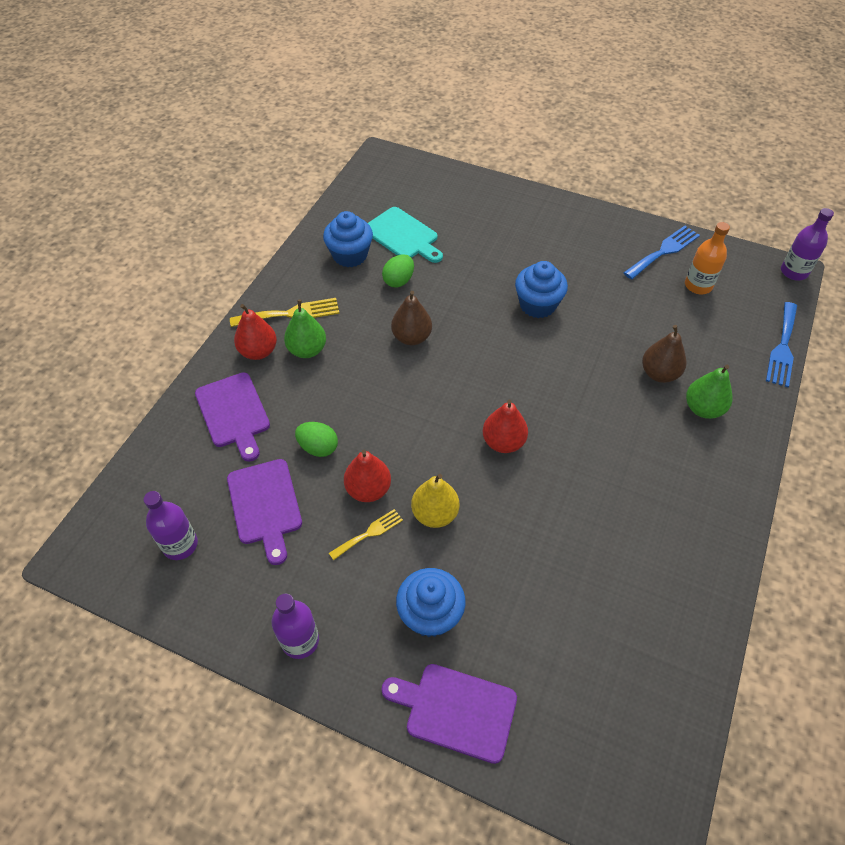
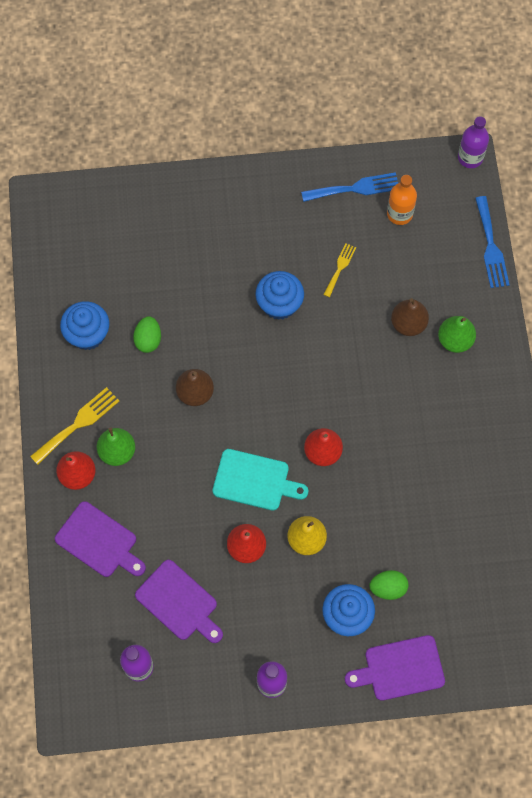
camera: 30 degrees left, 15 degrees up
green egg [295,422,338,457] -> green egg moved to [369,570,408,600]
yellow fork [329,509,403,560] -> yellow fork moved to [323,243,356,297]
turquoise cutting board [368,207,443,263] -> turquoise cutting board moved to [213,449,308,511]
blue fork [623,226,700,279] -> blue fork turned 60 degrees clockwise [301,172,398,202]

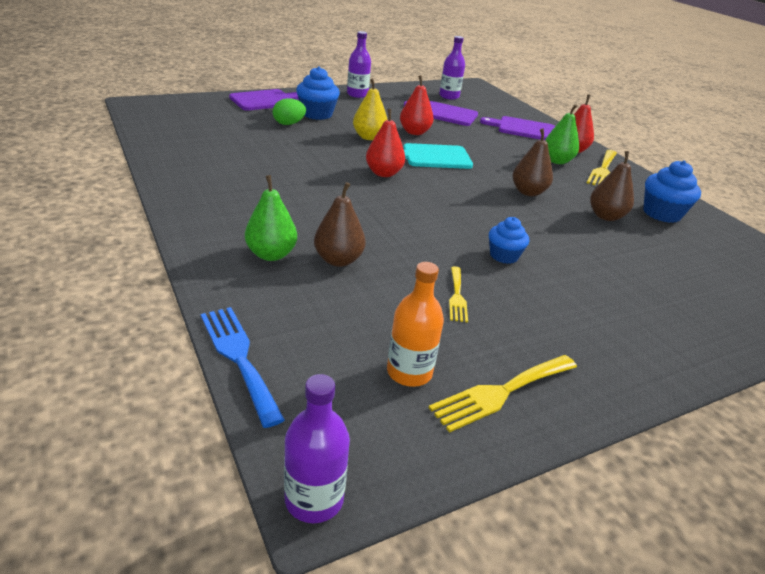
camera: 155 degrees right, 35 degrees down
green egg [133,316,161,353] -> brown pear [590,151,634,221]
blue cupcake [255,271,304,320] -> blue cupcake [489,217,529,264], size x0.65
blue fork [301,172,398,202] -> yellow fork [429,355,577,433]

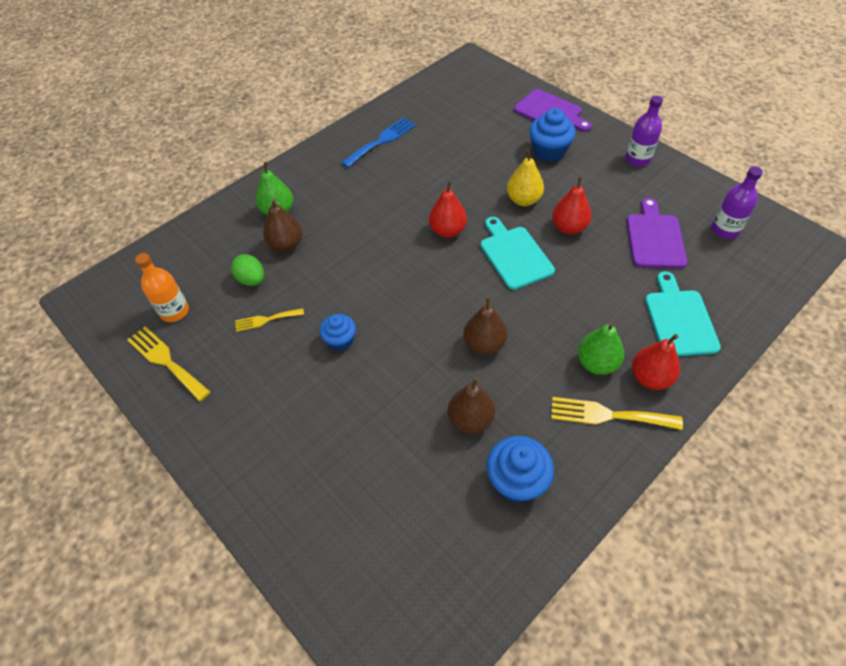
camera: 80 degrees right, 20 degrees up
blue fork [201,307,285,428] -> blue fork moved to [341,117,416,167]
green egg [273,98,306,125] -> green egg moved to [231,254,264,286]
purple bottle [284,374,350,523] -> none
purple cutting board [480,116,555,140] -> turquoise cutting board [645,271,721,356]

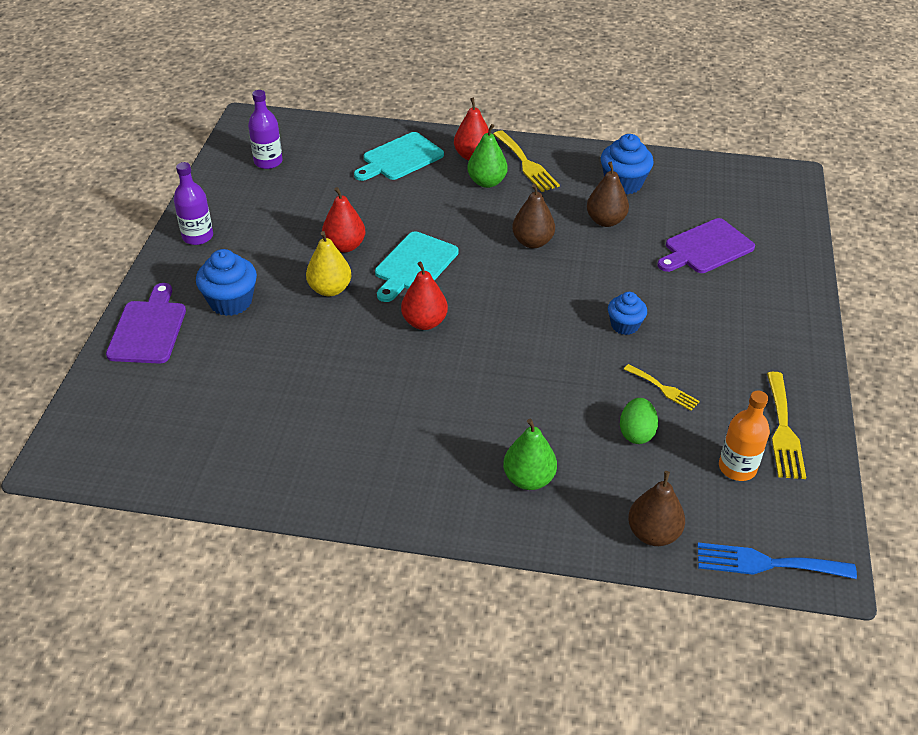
camera: 130 degrees left, 10 degrees down
brown pear [263,199,302,252] -> brown pear moved to [628,471,685,546]
blue fork [341,117,416,167] -> blue fork moved to [697,543,857,579]
purple cutting board [627,198,687,268] -> purple cutting board moved to [657,218,755,273]

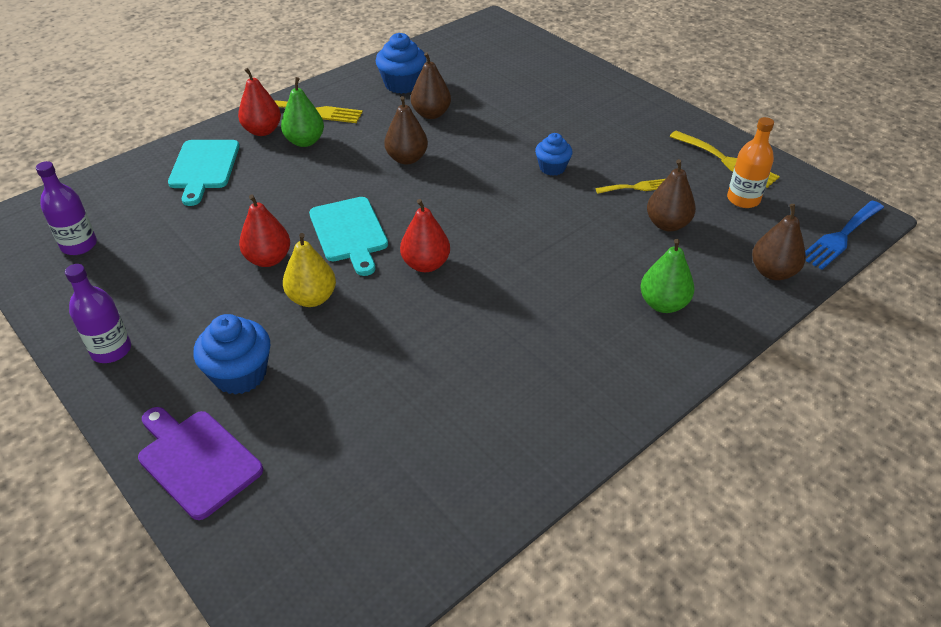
camera: 50 degrees left, 0 degrees up
green egg [620,398,658,444] -> brown pear [647,159,696,231]
purple cutting board [657,218,755,273] -> none

